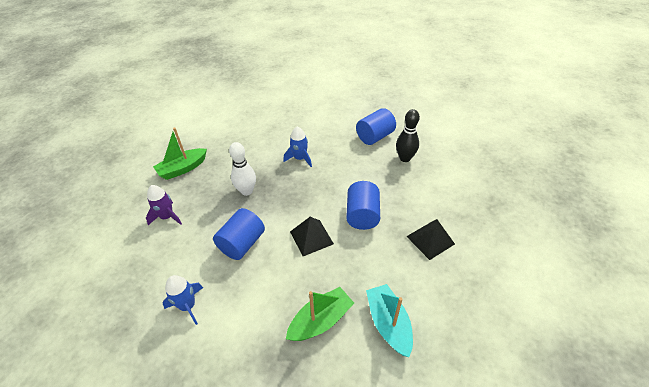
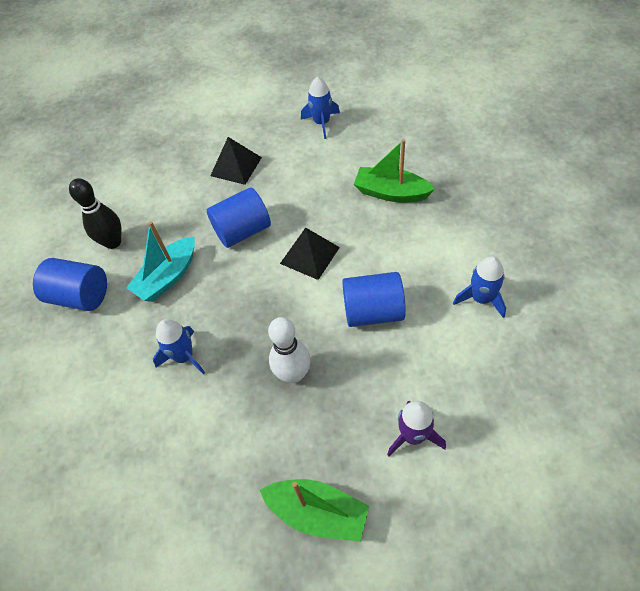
camera: 120 degrees left, 10 degrees up
turquoise boat [366,284,413,357] -> turquoise boat moved to [126,221,195,302]
none -> blue rocket [301,76,340,139]

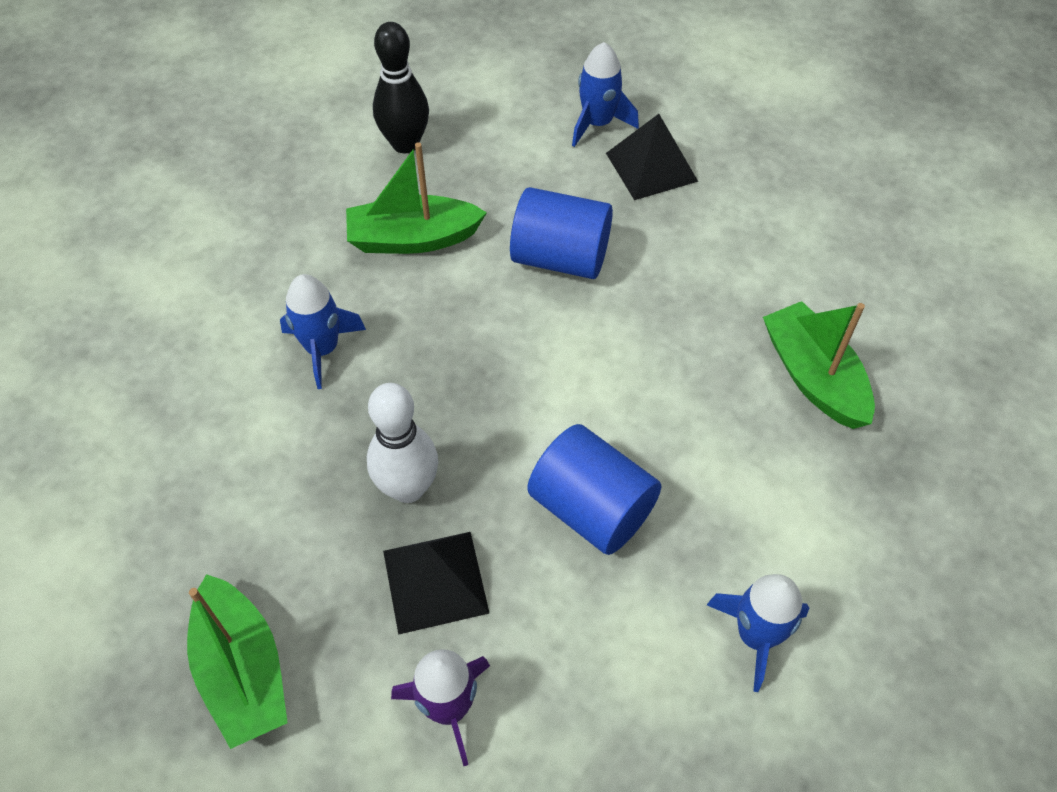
camera: 40 degrees right, 0 degrees up
blue cylinder [33,258,107,311] -> none
turquoise boat [126,221,195,302] -> green boat [346,142,487,254]
black pyramid [280,228,340,280] -> black pyramid moved to [383,532,489,635]
blue rocket [301,76,340,139] -> blue rocket moved to [572,42,639,147]

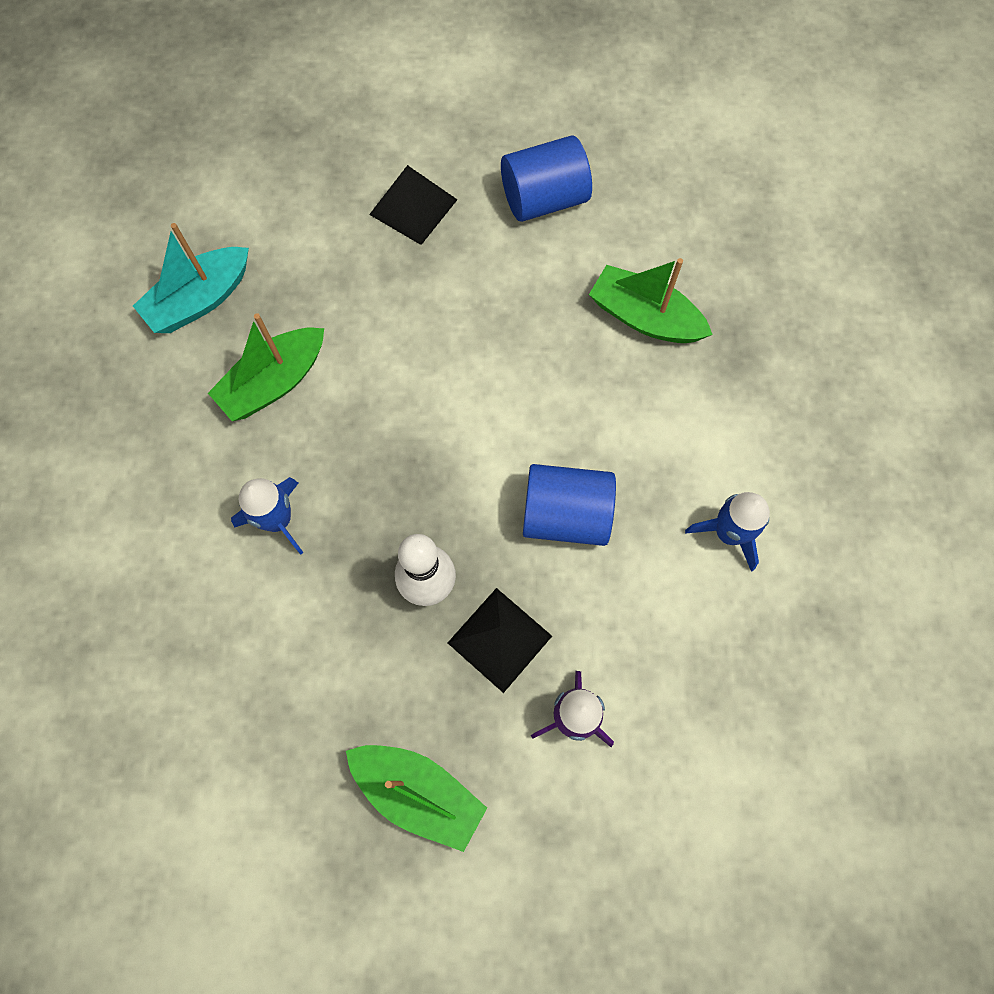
camera: 35 degrees left, 15 degrees up
black bowling pin [373,22,429,153] -> turquoise boat [133,223,249,333]
blue cylinder [510,187,613,279] -> blue cylinder moved to [501,136,592,222]
blue rocket [572,42,639,147] -> none

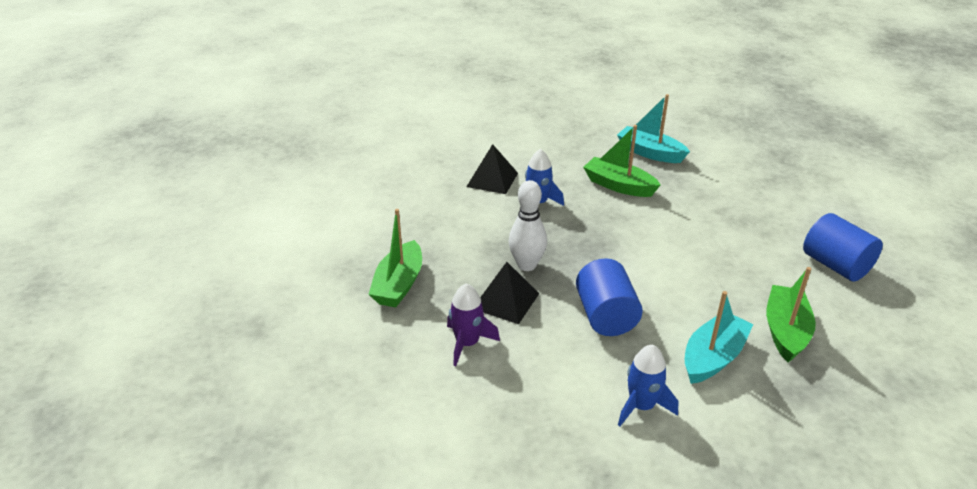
camera: 75 degrees right, 35 degrees down
black pyramid [369,165,457,245] -> black pyramid moved to [466,144,518,194]
none -> turquoise boat [685,291,753,384]

